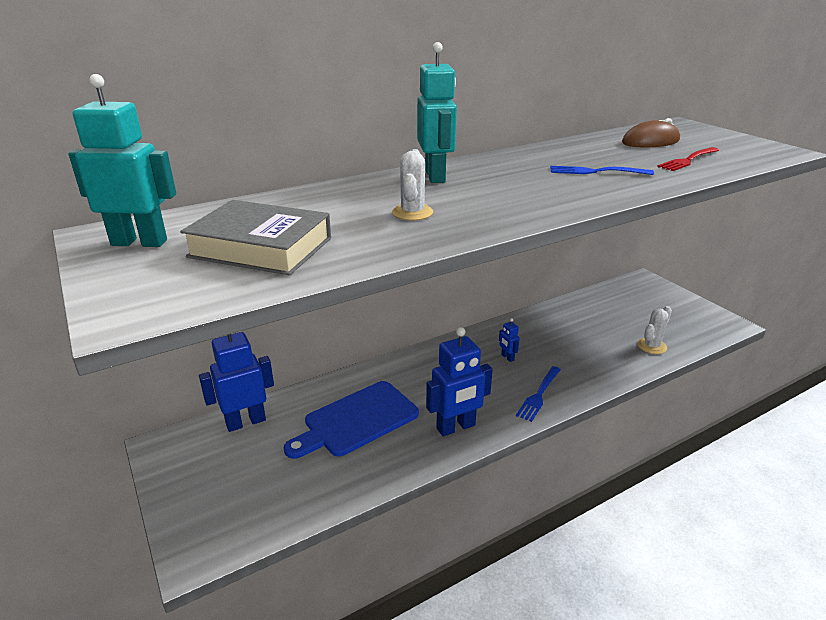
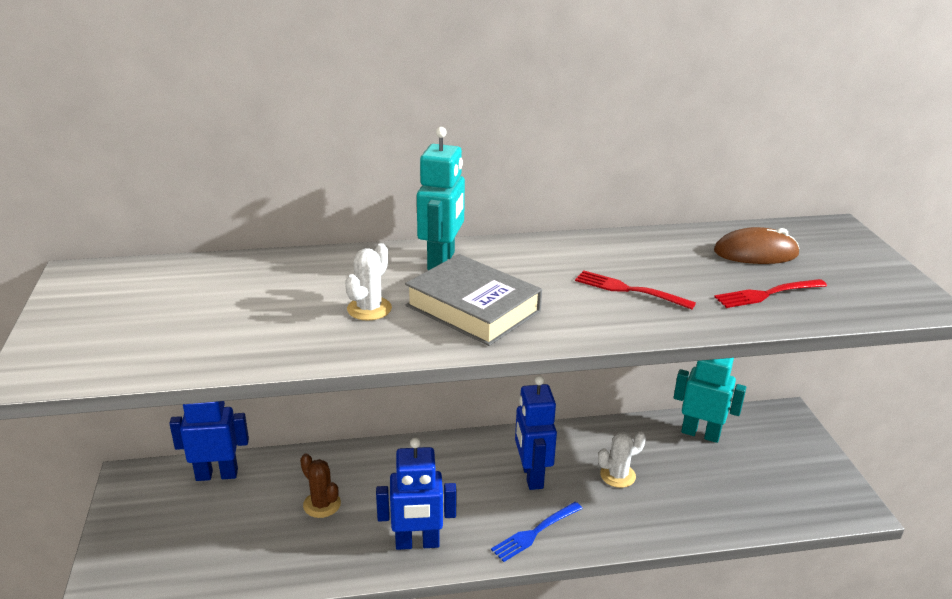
camera: 20 degrees right, 0 degrees up
turquoise robot [68,74,176,247] -> turquoise robot moved to [674,358,746,443]
grey book [180,200,331,276] -> grey book moved to [405,254,542,346]
blue cutting board [284,381,419,459] -> brown cactus [300,453,341,518]
blue robot [499,318,520,362] -> blue robot [515,376,557,490], size x2.18
blue fork [550,166,654,175] -> red fork [575,270,696,310]
white cactus [637,306,672,354] -> white cactus moved to [598,432,646,488]

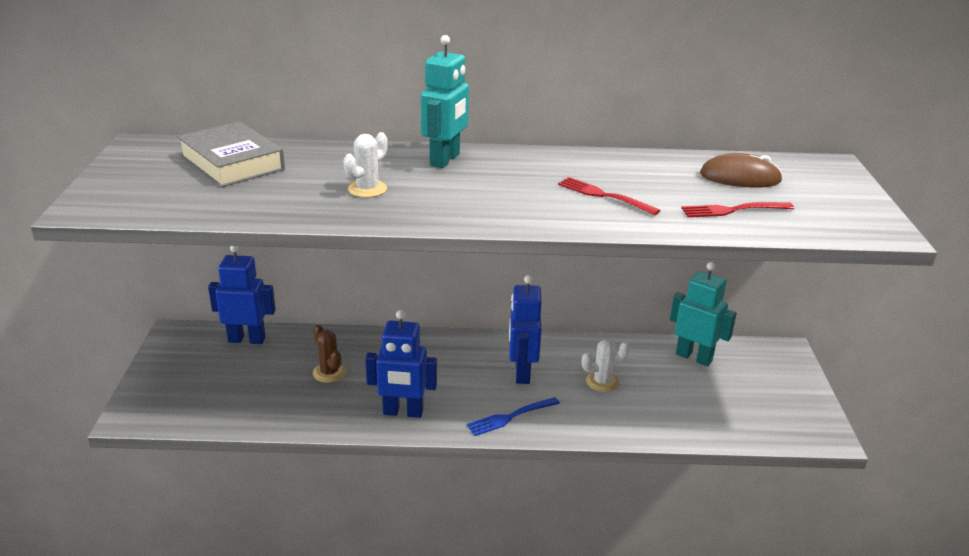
camera: 10 degrees right, 0 degrees up
grey book [405,254,542,346] -> grey book moved to [177,121,285,187]

